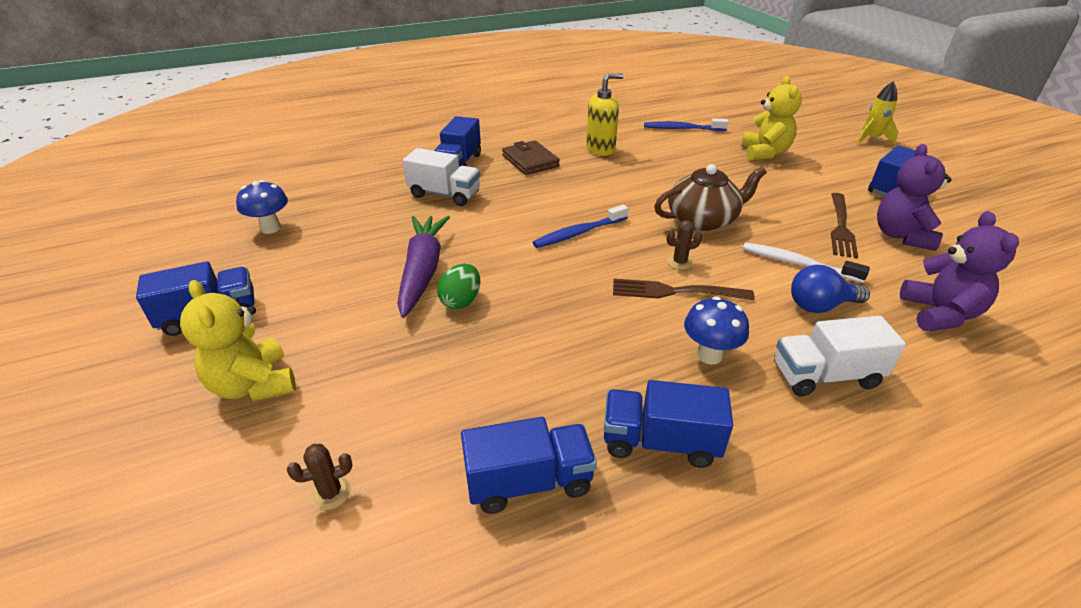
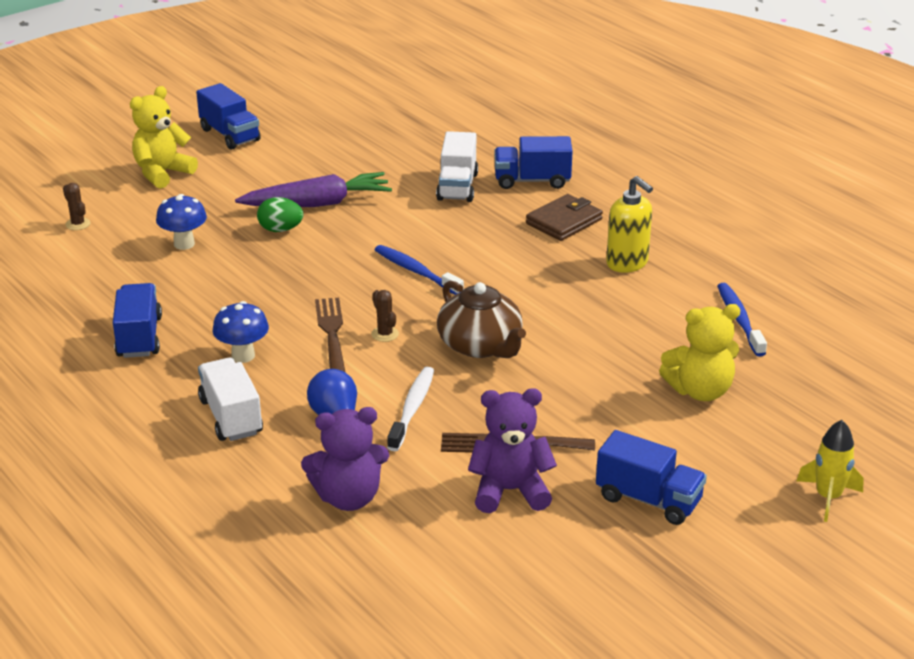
camera: 75 degrees right, 5 degrees down
blue mushroom [236,180,288,234] -> blue mushroom moved to [156,194,207,250]
blue truck [461,417,597,514] -> none

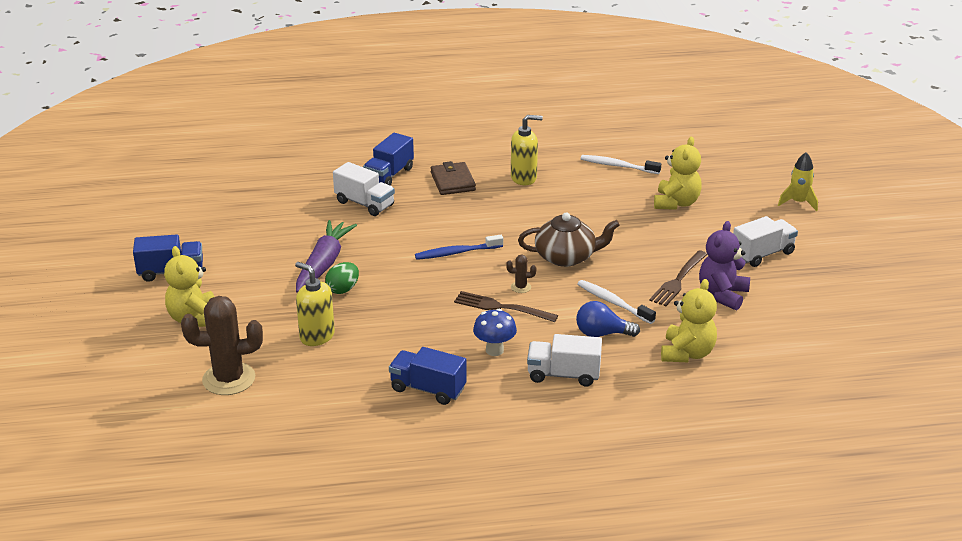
camera: 60 degrees left, 0 degrees up
brown cactus [63,183,91,230] -> brown cactus [181,296,263,395], size x2.35
blue mushroom [156,194,207,250] -> yellow soap dispenser [295,262,335,346]
purple teddy bear [301,407,389,511] -> yellow teddy bear [661,279,717,362]
blue truck [596,430,707,525] -> white truck [733,216,798,267]
blue toothbrush [717,283,767,357] -> white toothbrush [581,155,661,174]

